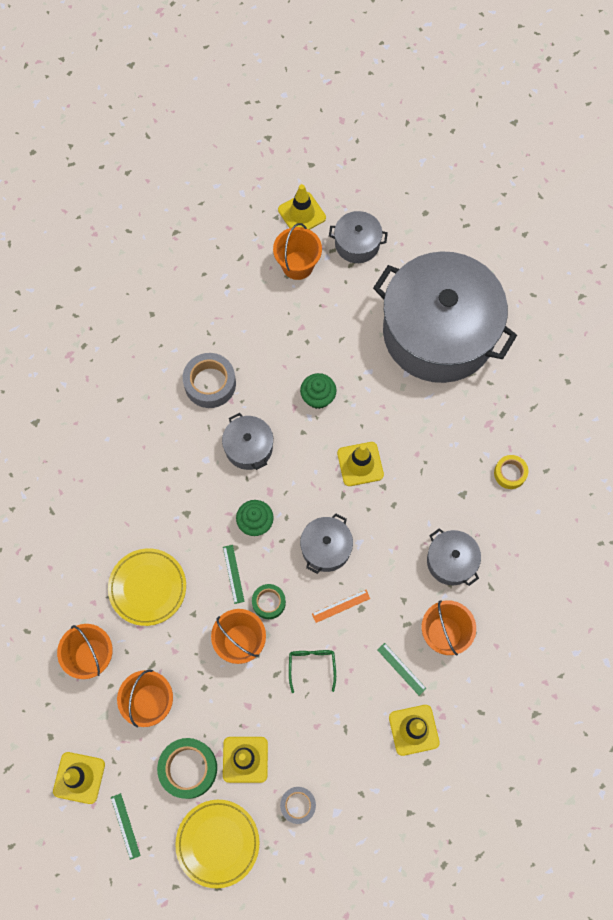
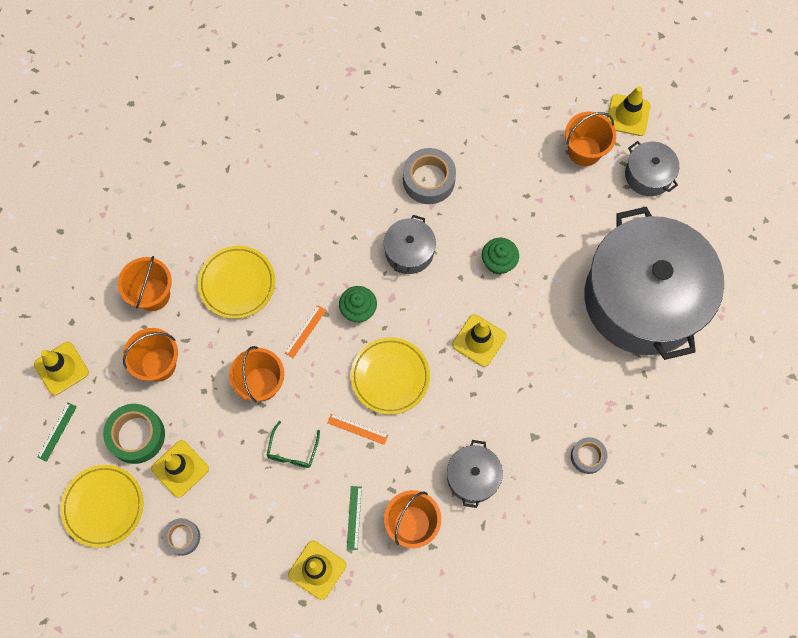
camera: 45 degrees right, 0 degrees up
green ruler [223,545,245,604] -> orange ruler [285,305,326,358]
green tape [252,584,286,619] -> none
green glasses [289,650,336,693] -> green glasses turned 150 degrees clockwise [266,421,320,468]
grey pot [300,513,353,574] -> yellow plate [351,337,430,415]
yellow tape [494,455,528,489] -> grey tape [571,437,607,474]

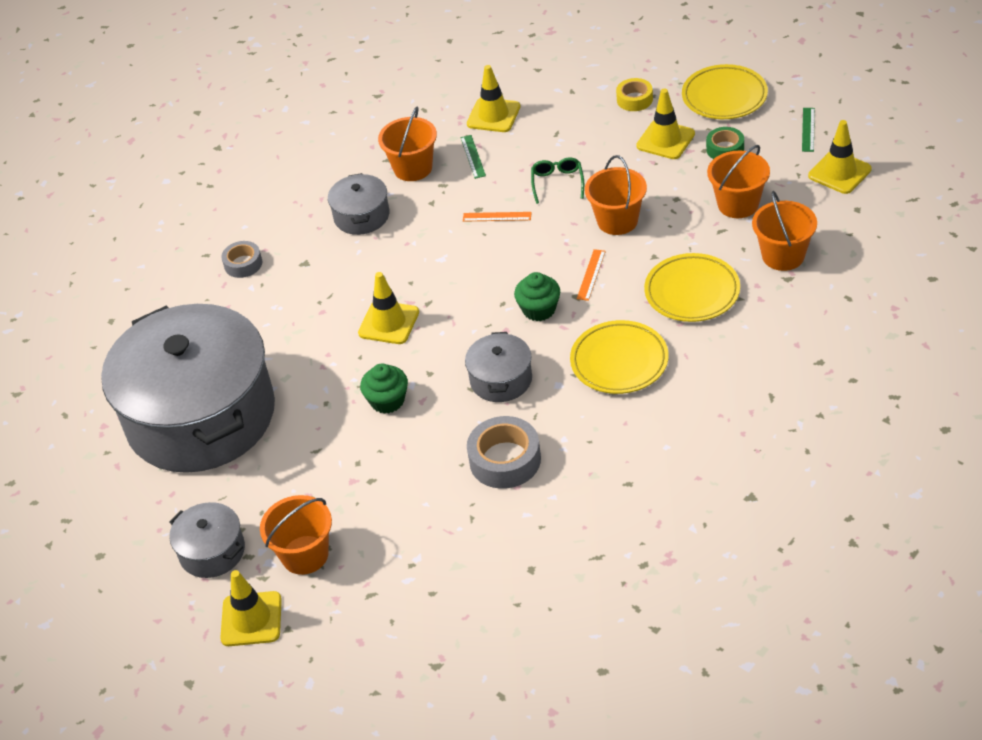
camera: 170 degrees right, 25 degrees down
green tape [103,404,165,464] -> green tape [706,127,744,159], size x0.61
grey tape [162,518,200,556] -> yellow tape [616,78,653,111]
yellow plate [351,337,430,415] -> yellow plate moved to [570,320,669,394]

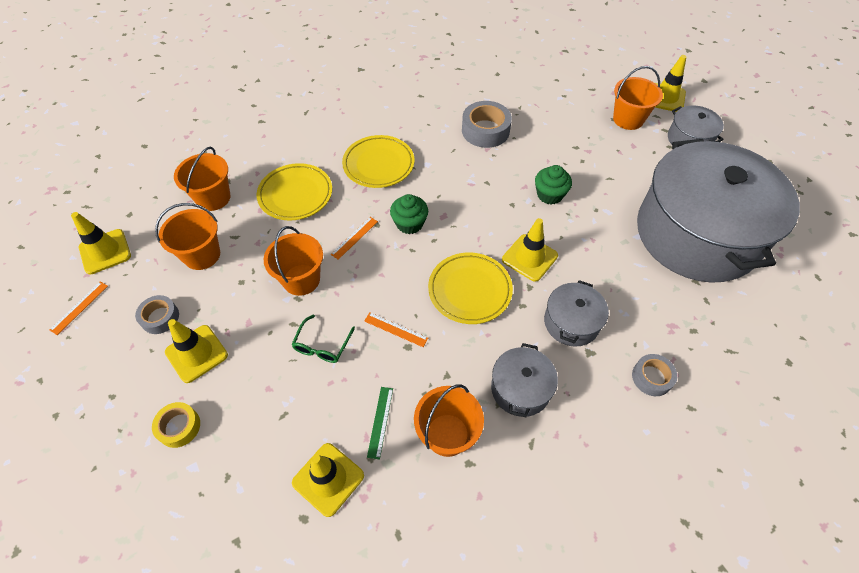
camera: 165 degrees left, 10 degrees up
grey pot [465,332,532,402] -> grey pot moved to [544,280,609,347]
yellow plate [682,64,768,119] -> yellow plate moved to [428,252,513,324]
green tape [706,127,744,159] -> grey tape [135,295,179,334]
green ruler [802,108,815,152] -> orange ruler [49,282,108,335]

